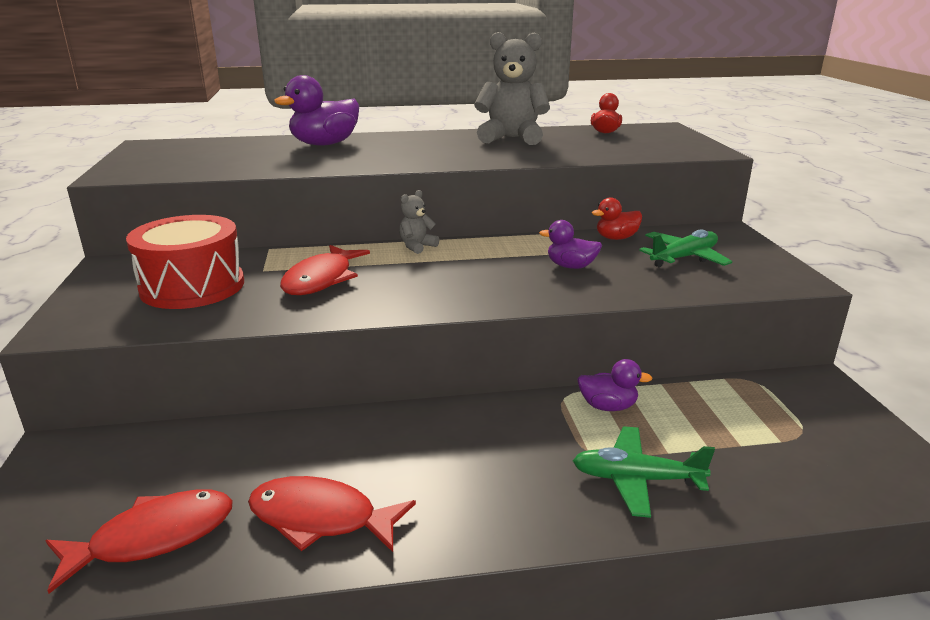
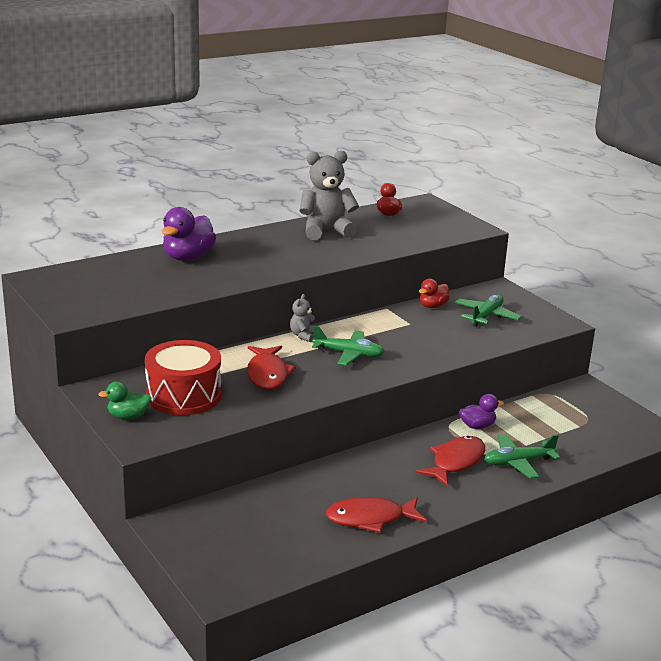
camera: 25 degrees left, 0 degrees up
red fish [45,490,233,594] -> red fish moved to [415,436,485,487]
purple duck [539,220,602,269] -> none
none -> green duck [98,382,152,419]
none -> green plane [312,326,385,366]

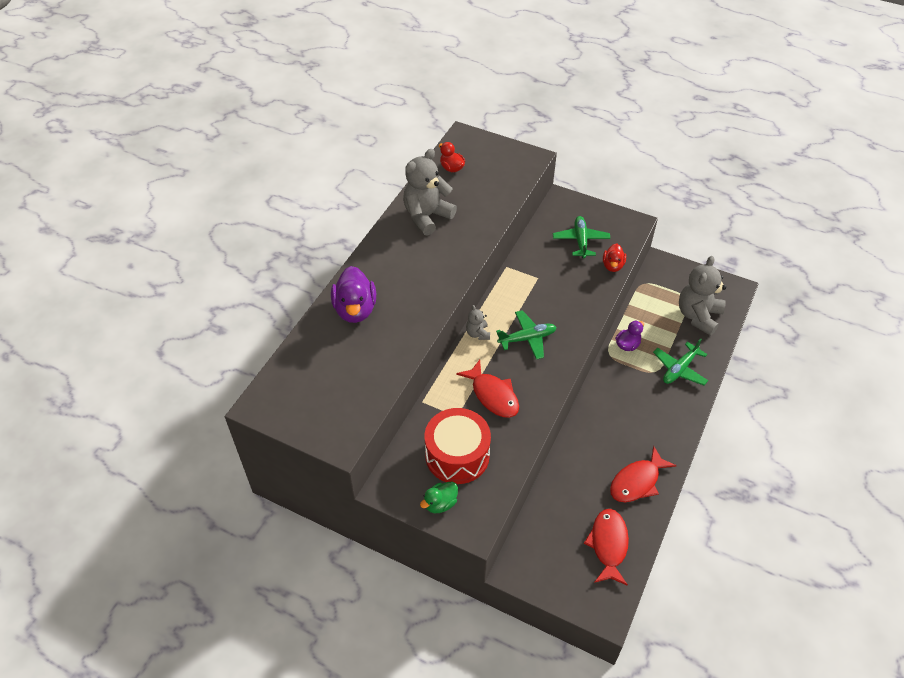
camera: 30 degrees left, 25 degrees up
red fish [415,436,485,487] -> red fish moved to [584,509,629,586]
red duck [419,279,450,308] -> red duck moved to [603,244,626,272]
none -> grey teddy bear [679,256,726,336]

